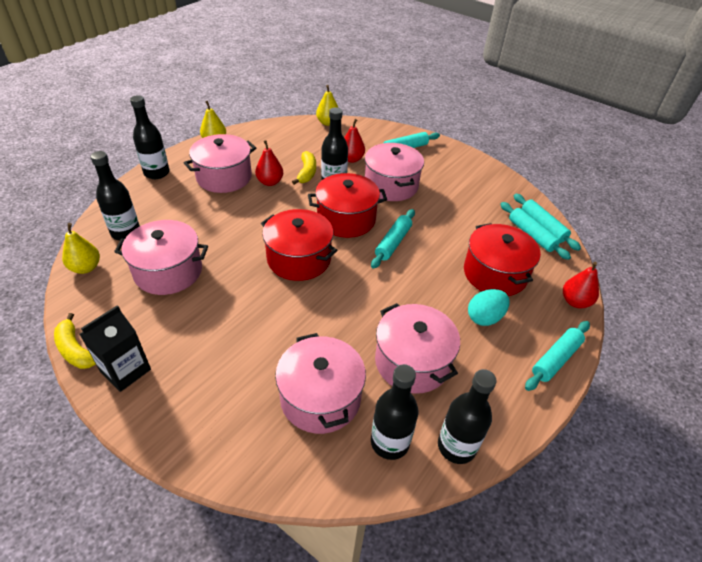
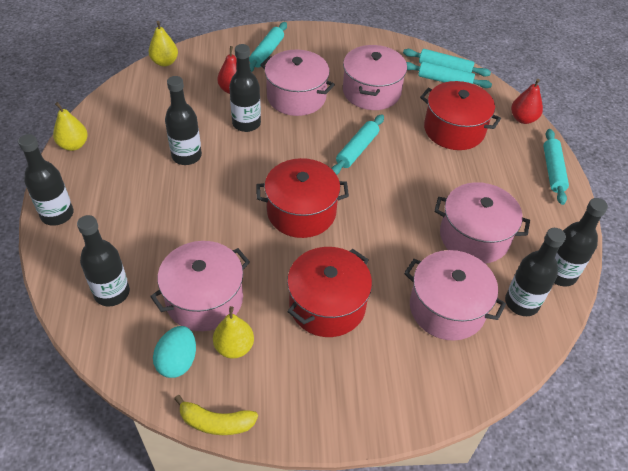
camera: 40 degrees left, 5 degrees up
yellow pear [62,223,100,274] -> yellow pear moved to [213,306,254,358]
black carton [80,305,151,392] -> none
pink pot [184,134,256,193] -> pink pot moved to [343,45,407,110]
red pear [255,140,283,186] -> black bottle [165,76,202,165]
yellow banana [292,151,316,185] -> none
red pot [308,173,387,238] -> red pot moved to [287,247,372,337]
turquoise rolling pin [371,209,415,269] -> turquoise rolling pin turned 45 degrees clockwise [331,114,384,175]
turquoise egg [468,289,509,326] -> turquoise egg moved to [153,326,196,378]

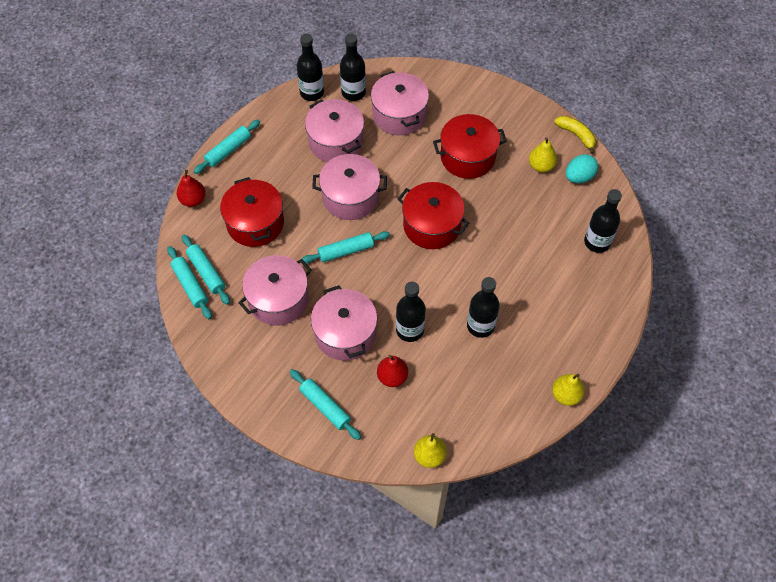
camera: 140 degrees left, 10 degrees up
black bottle [18,134,74,226] -> none
pink pot [150,241,250,331] -> pink pot moved to [312,154,387,220]
turquoise rolling pin [249,22,287,72] -> turquoise rolling pin turned 75 degrees clockwise [290,369,361,440]

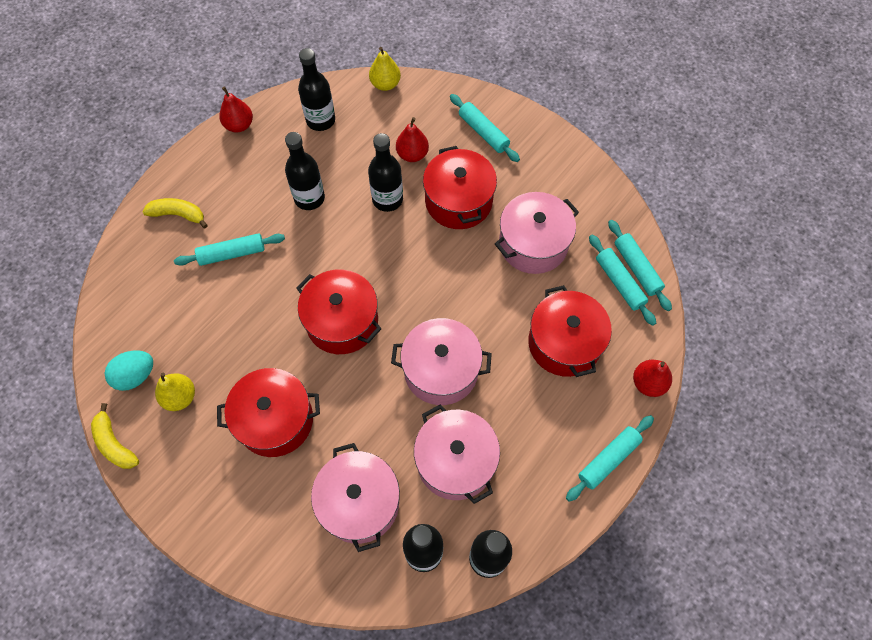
camera: 175 degrees left, 5 degrees up
turquoise rolling pin [302,231,390,263] -> turquoise rolling pin moved to [174,233,285,266]
pink pot [311,285,377,361] -> red pot [423,146,497,229]
yellow pear [552,374,585,406] -> red pear [219,86,253,132]
black bottle [584,189,622,253] -> black bottle moved to [298,48,335,131]
none -> yellow banana [142,198,208,228]

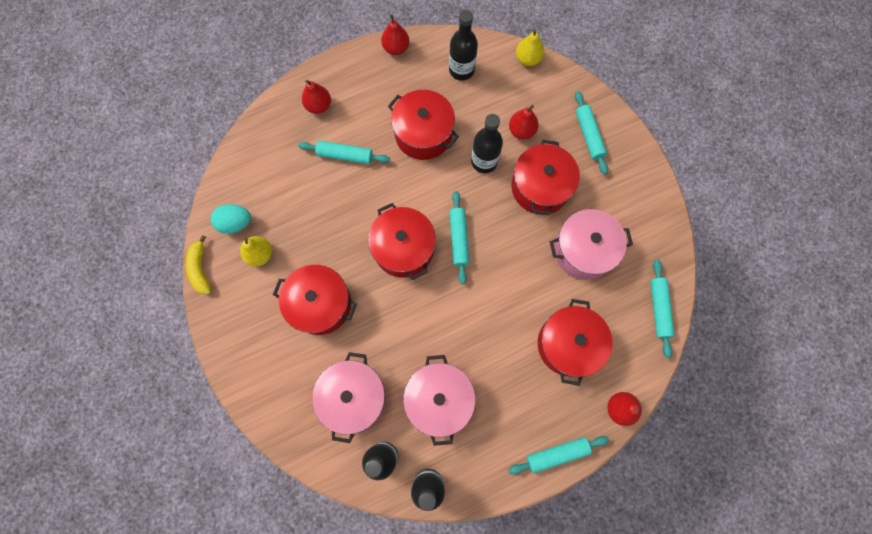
camera: 25 degrees right, 10 degrees up
yellow banana [142,198,208,228] -> red pear [302,80,331,114]
black bottle [285,132,325,210] -> red pot [388,90,459,160]
pink pot [391,318,492,405] -> none
turquoise rolling pin [589,234,656,326] -> turquoise rolling pin moved to [450,191,469,284]

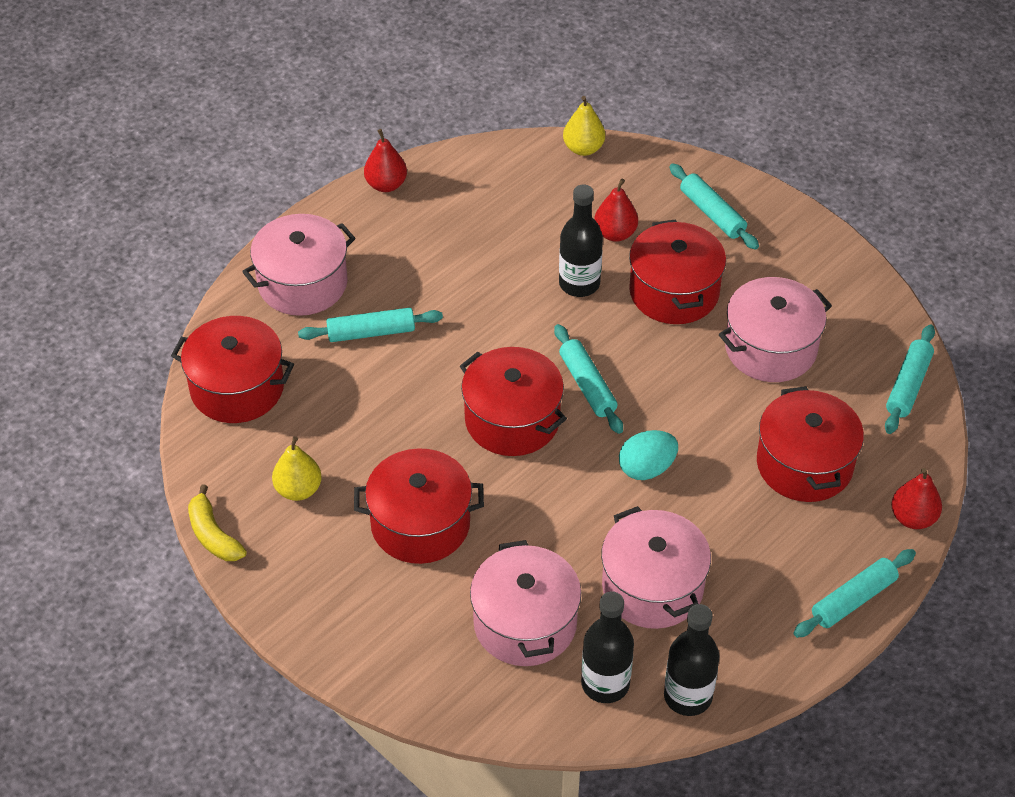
camera: 20 degrees left, 25 degrees down
turquoise egg [211,204,251,234] -> turquoise egg moved to [619,430,678,480]
red pear [302,80,331,114] -> pink pot [242,214,356,316]
red pot [388,90,459,160] -> red pot moved to [171,316,294,423]
black bottle [449,10,478,81] -> none
turquoise rolling pin [651,259,675,358] -> turquoise rolling pin turned 45 degrees clockwise [885,324,935,434]

